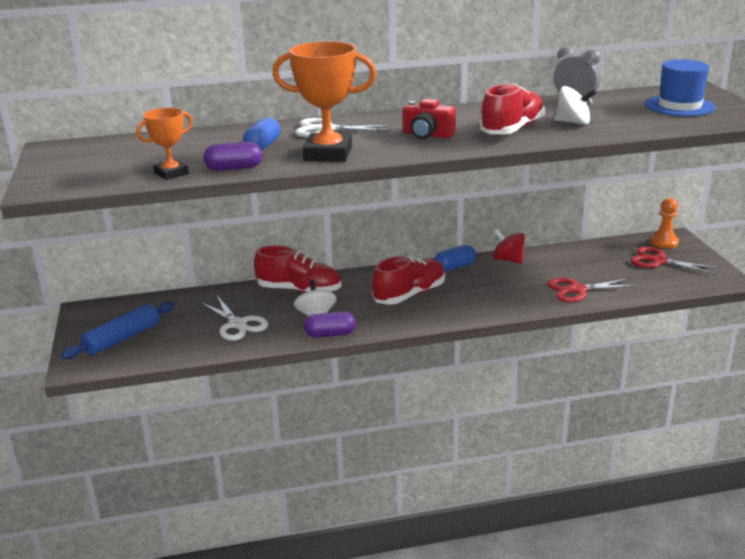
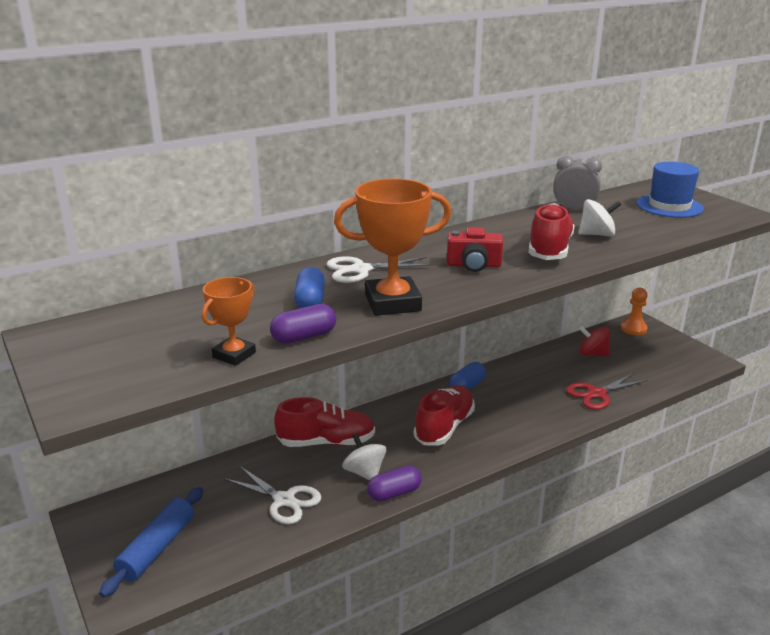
camera: 20 degrees left, 0 degrees up
red spinning top [493,229,525,264] -> red spinning top moved to [579,326,610,356]
red scissors [630,247,720,275] -> none

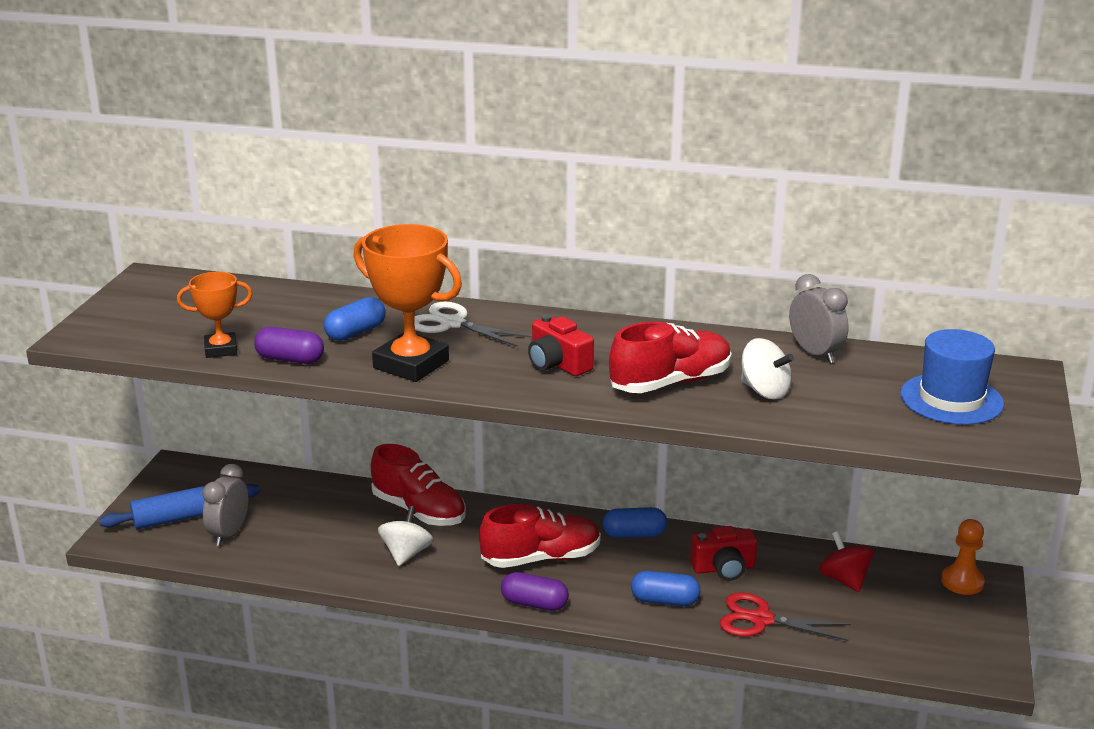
camera: 45 degrees right, 0 degrees up
white scissors [224,466,322,524] -> none
purple capsule [367,465,422,502] -> purple capsule moved to [501,572,569,611]
none -> grey clock [202,464,249,546]
none -> blue capsule [631,571,700,606]
none -> red camera [690,526,757,581]

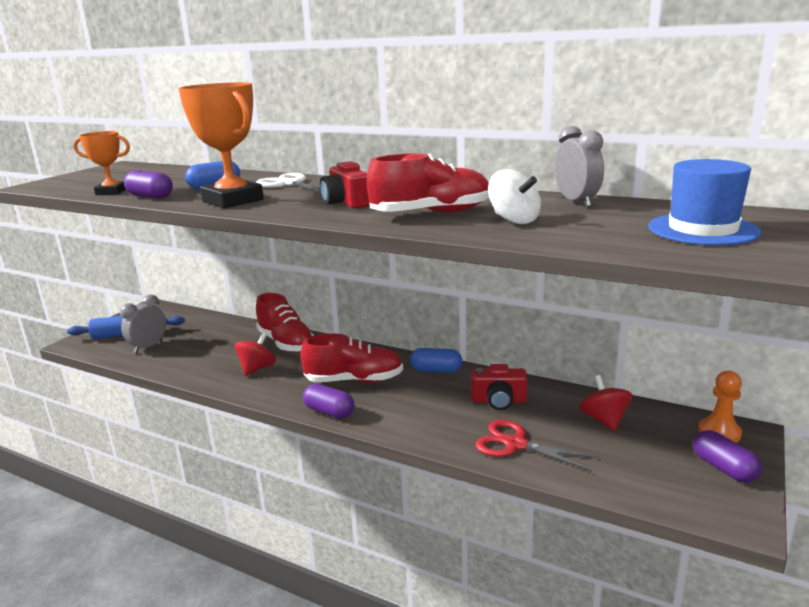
camera: 15 degrees right, 5 degrees down
white spinning top [378,506,434,566] -> red spinning top [235,332,276,376]
blue capsule [631,571,700,606] -> none
none -> purple capsule [693,430,762,483]

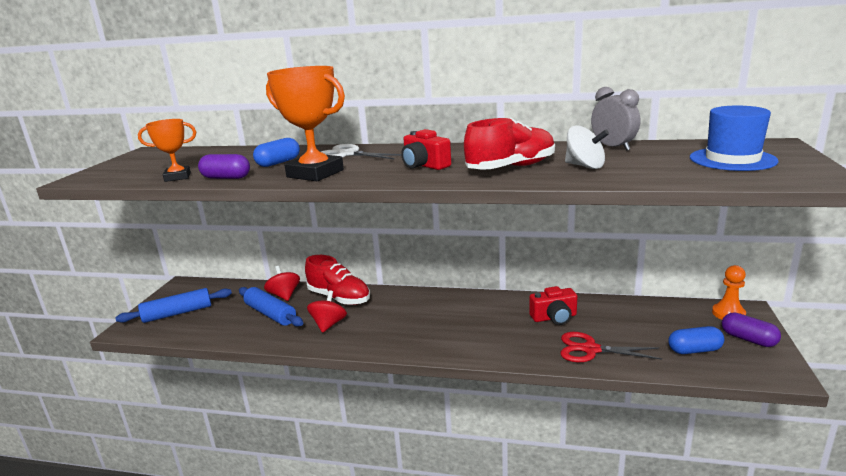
camera: 15 degrees left, 0 degrees up
grey clock [120,294,166,353] -> none
red shoe [300,333,403,383] -> none
purple capsule [303,384,355,418] -> none
blue capsule [410,348,462,373] -> blue capsule moved to [669,326,724,354]
red spinning top [579,375,632,431] -> red spinning top moved to [264,266,300,301]
none -> blue rolling pin [239,287,303,327]

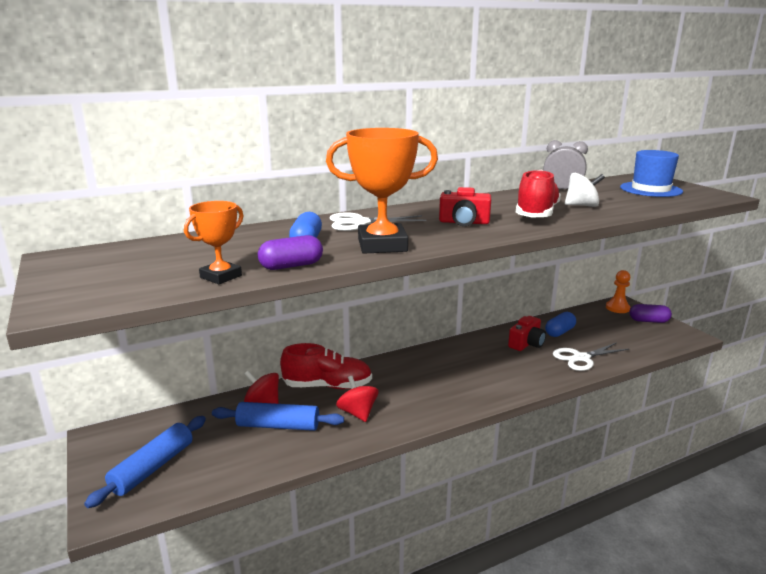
camera: 40 degrees left, 0 degrees up
red scissors [561,332,662,362] -> white scissors [553,342,629,371]
blue capsule [669,326,724,354] -> blue capsule moved to [545,312,576,337]

